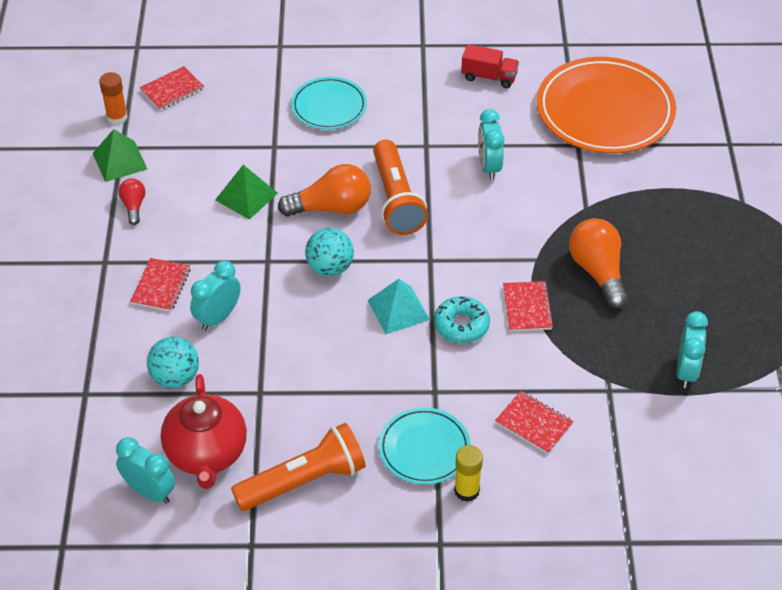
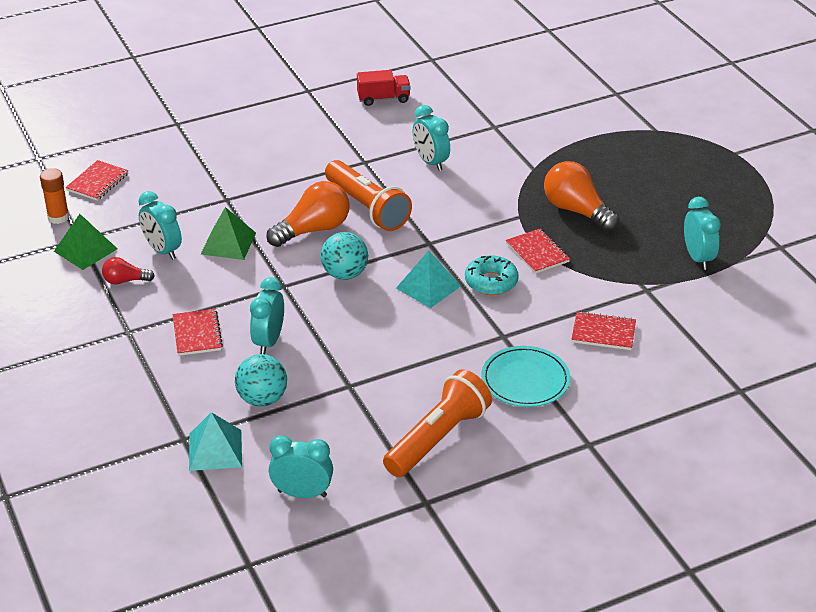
camera: 25 degrees left, 10 degrees down
red light bulb [119,178,145,225] -> red light bulb turned 60 degrees counterclockwise [102,257,155,285]
red teapot [161,374,247,489] -> none
turquoise plate [291,77,367,130] -> none
yellow glue stick [454,445,483,502] -> none
orange plate [537,57,676,153] -> none
none -> turquoise clock [138,191,182,260]
none -> turquoise pyramid [189,412,242,471]

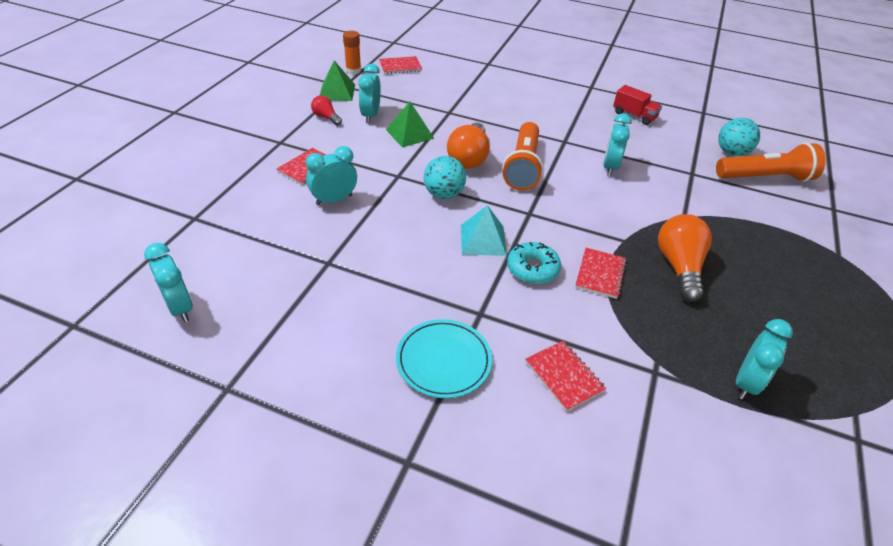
camera: 45 degrees right, 5 degrees up
turquoise pyramid [189,412,242,471] -> none
turquoise ball [235,354,287,407] -> turquoise ball moved to [719,118,760,156]
orange light bulb [266,181,350,247] -> orange light bulb turned 90 degrees clockwise [447,122,490,169]
orange flashlight [383,370,492,477] -> orange flashlight moved to [716,143,826,182]

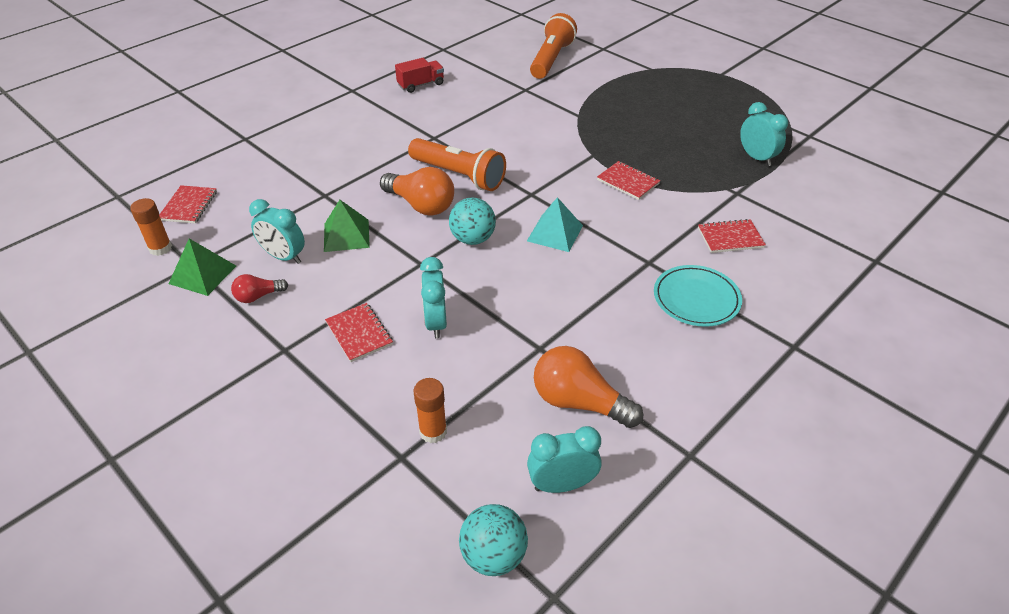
camera: 65 degrees left, 0 degrees up
turquoise donut [507,242,561,284] -> none
turquoise clock [603,113,632,176] -> none
orange light bulb [658,214,712,302] -> orange light bulb moved to [534,346,643,428]
turquoise ball [719,118,760,156] -> turquoise ball moved to [459,504,528,576]
none -> orange glue stick [414,378,447,443]

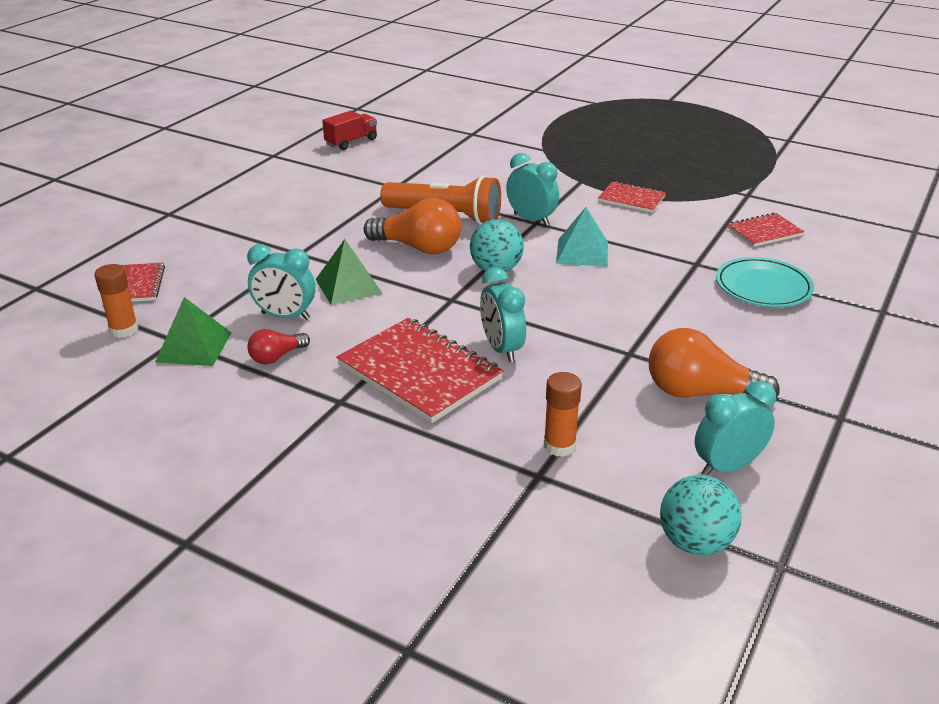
camera: 15 degrees left, 10 degrees down
red notebook [325,303,393,362] -> red notebook [336,318,504,423], size x1.81
orange flashlight [530,13,577,79] -> none
turquoise clock [740,102,788,166] -> turquoise clock moved to [506,153,559,226]

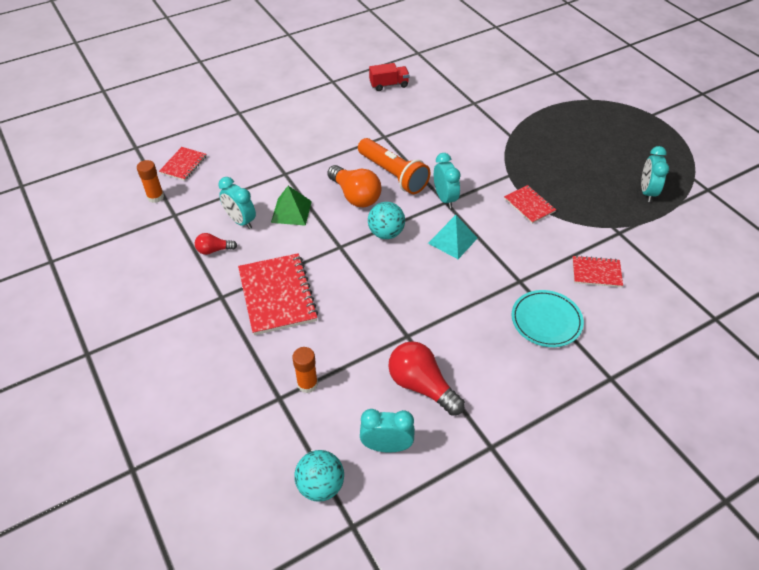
camera: 30 degrees right, 15 degrees up
green pyramid [155,297,231,366] -> none
turquoise clock [480,267,526,362] -> turquoise clock moved to [641,146,669,202]
orange light bulb [648,328,780,404] -> red light bulb [388,341,465,416]

